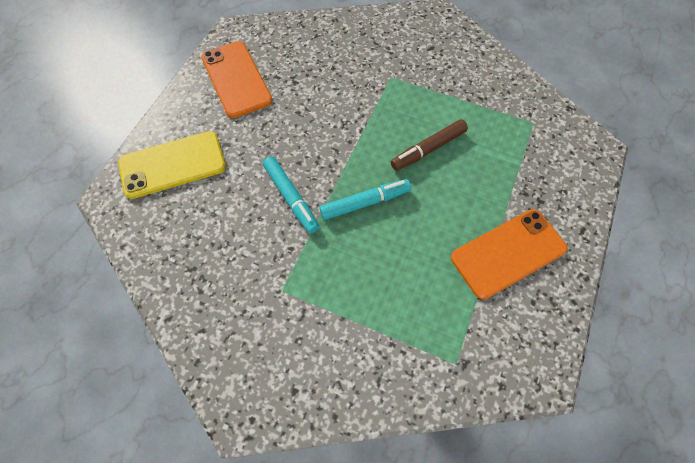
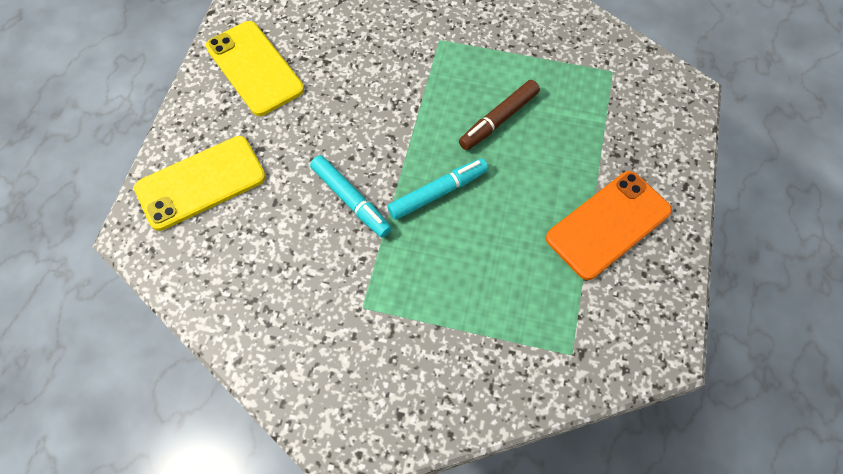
camera: 10 degrees left, 0 degrees up
orange phone [201,41,272,118] -> yellow phone [206,21,304,116]

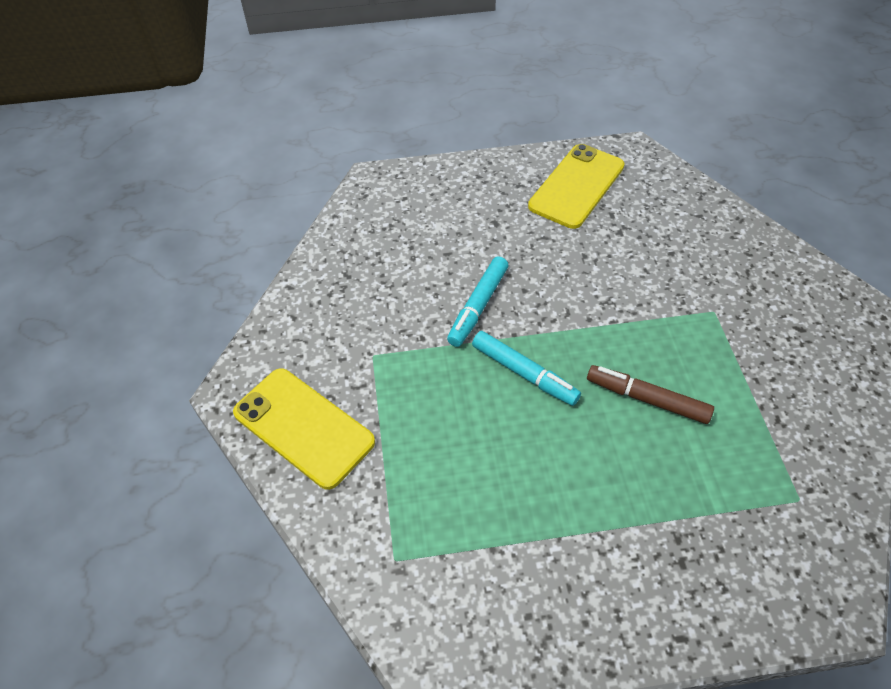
camera: 70 degrees right, 10 degrees down
yellow phone [134,136,266,231] -> yellow phone moved to [233,368,375,490]
orange phone [546,171,672,280] -> none

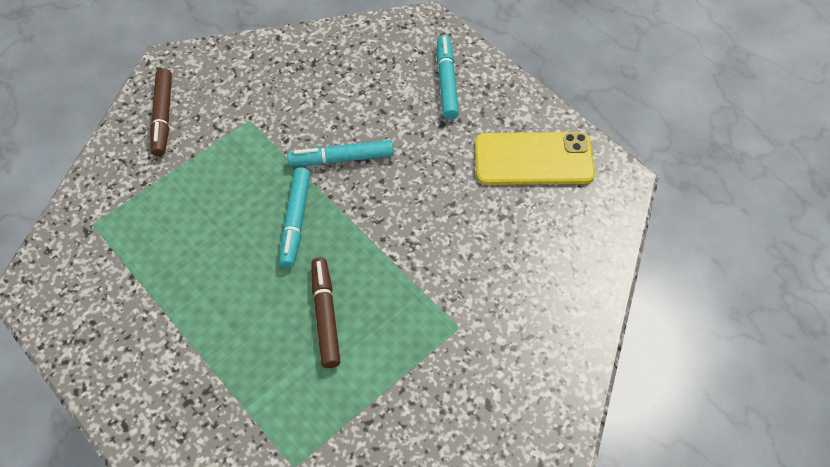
camera: 55 degrees right, 5 degrees up
yellow phone [233,368,375,490] -> brown marker [150,68,172,157]
none -> turquoise marker [437,35,459,120]

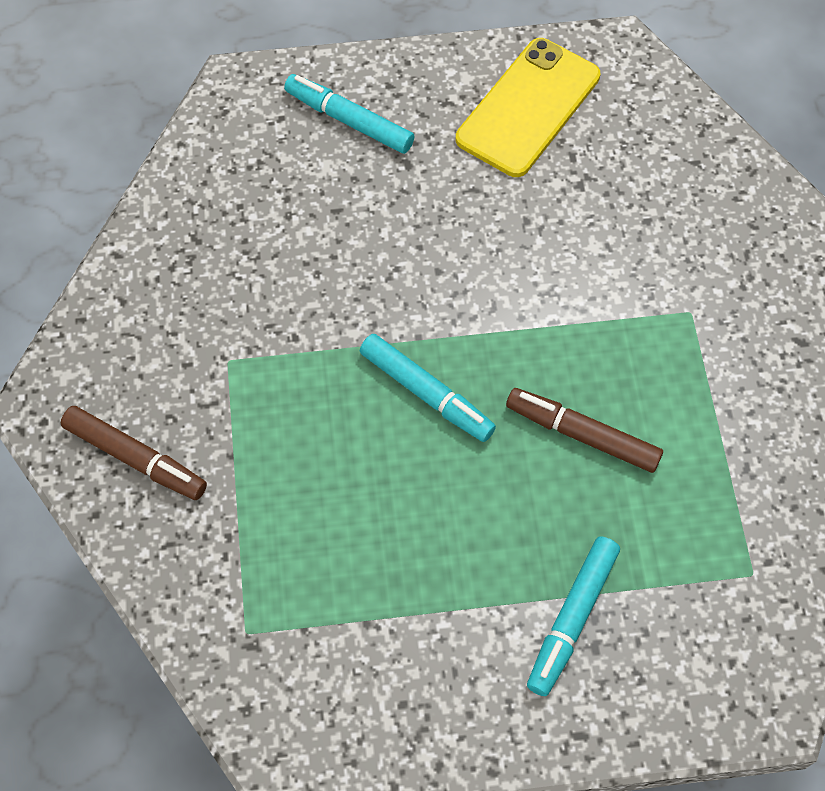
camera: 55 degrees left, 5 degrees up
turquoise marker [287,140,394,166] -> turquoise marker moved to [527,536,620,696]

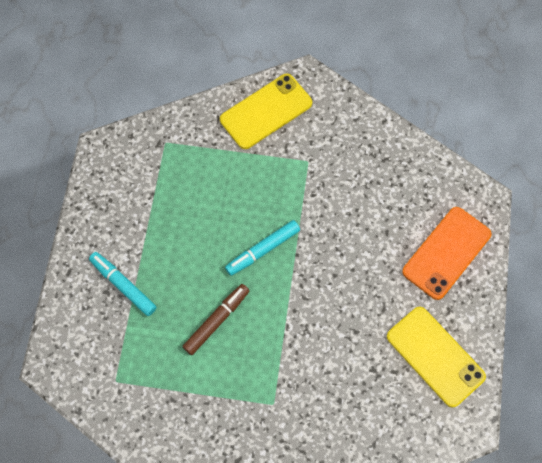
camera: 105 degrees right, 5 degrees up
brown marker [61,406,207,500] -> yellow phone [220,74,312,149]
turquoise marker [284,74,414,154] -> orange phone [402,207,492,300]

